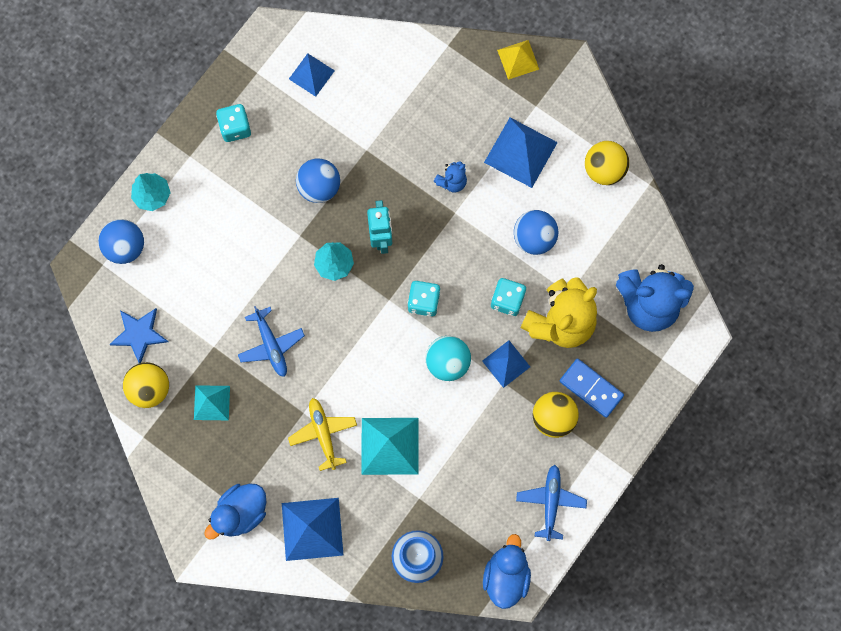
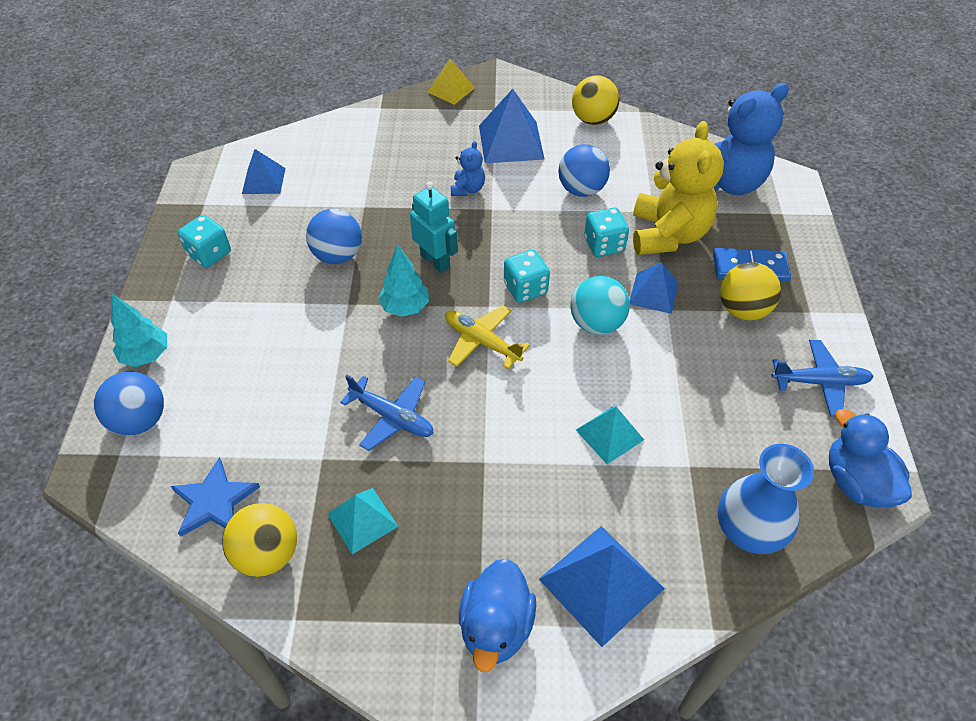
camera: 35 degrees left, 25 degrees down
yellow plane [288,398,357,471] -> yellow plane moved to [445,306,530,369]
turquoise pyramid [361,418,419,475] -> turquoise pyramid [576,406,644,464], size x0.62
blue plane [516,465,587,541] -> blue plane turned 120 degrees clockwise [772,340,874,416]

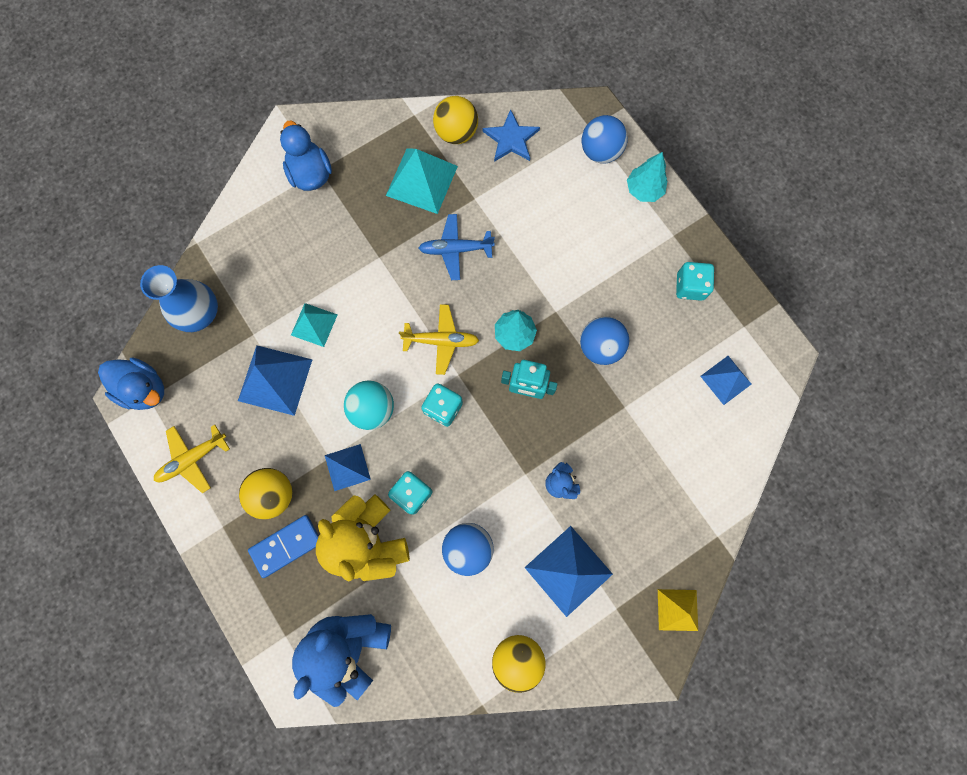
camera: 145 degrees right, 25 degrees up
turquoise pyramid [327,488,398,554] -> turquoise pyramid [386,148,458,214], size x1.62
blue pyramid [539,526,665,647] -> blue pyramid moved to [238,345,312,416]
blue plane [772,340,874,416] -> yellow plane [154,425,230,493]

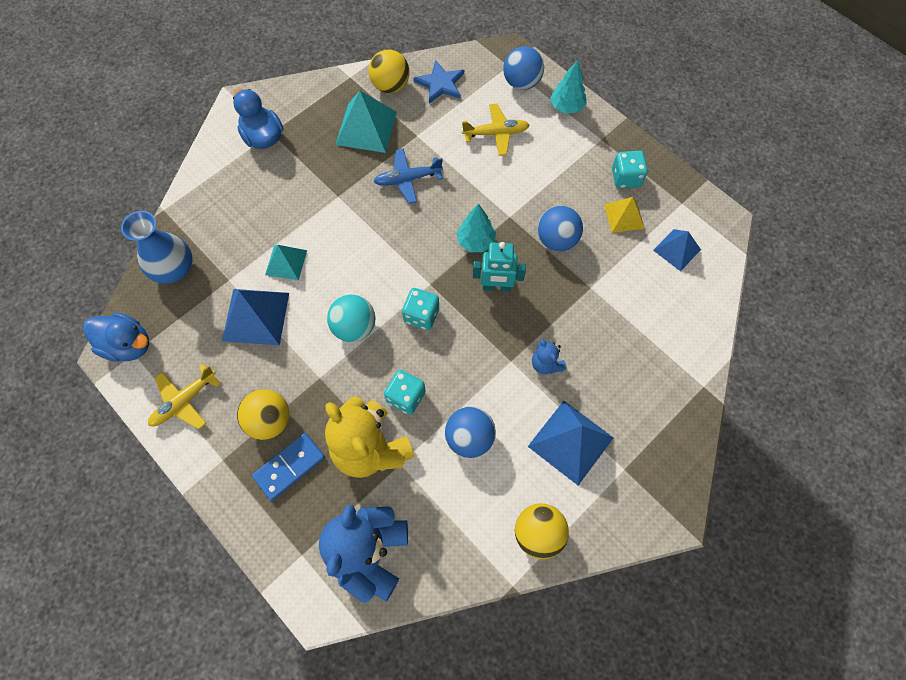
camera: 10 degrees left, 10 degrees down
blue pyramid [325,444,371,491] -> none
yellow plane [399,304,479,375] -> yellow plane moved to [462,104,530,156]
yellow pyramid [658,589,698,631] -> yellow pyramid moved to [604,197,645,233]

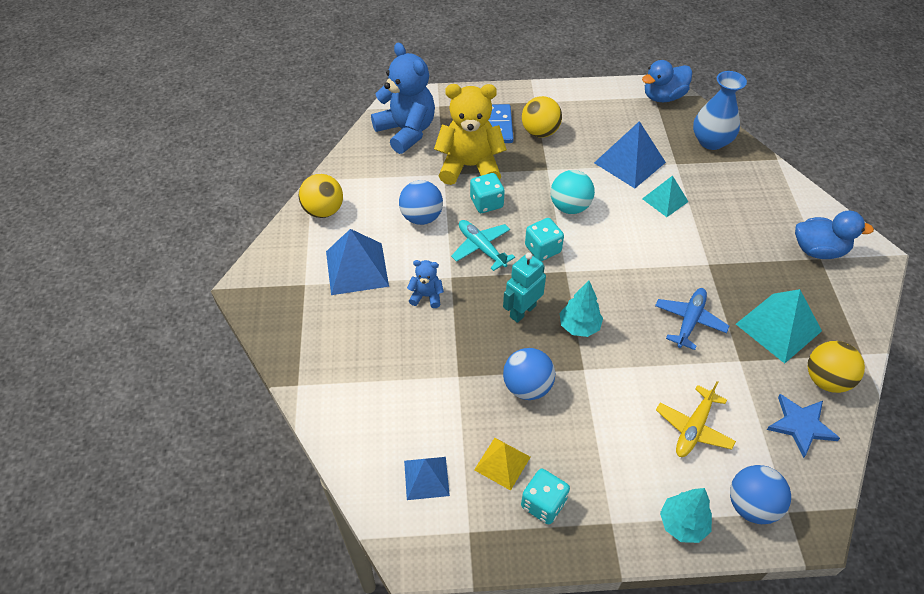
camera: 130 degrees right, 15 degrees down
yellow plane [148,363,221,429] -> none
none -> turquoise plane [451,220,515,271]

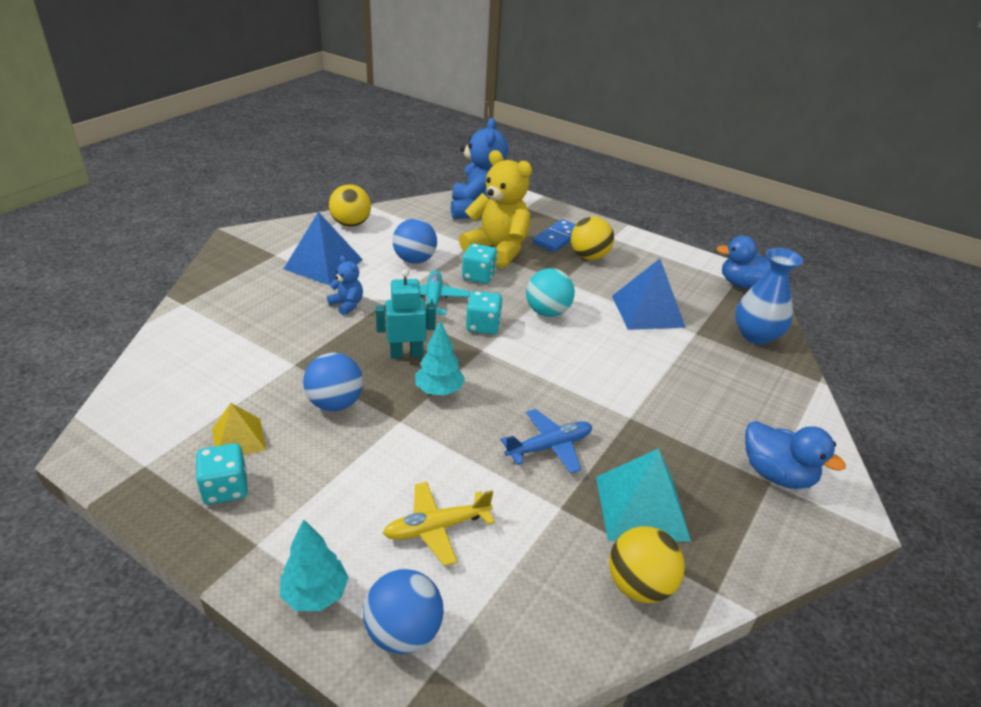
camera: 35 degrees right, 15 degrees down
blue pyramid [404,457,450,500] -> none
turquoise pyramid [642,175,689,217] -> none
blue star [767,394,840,458] -> none

